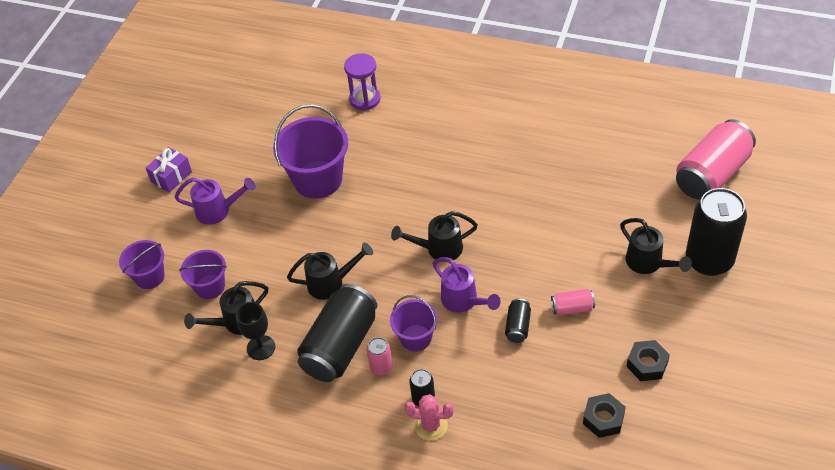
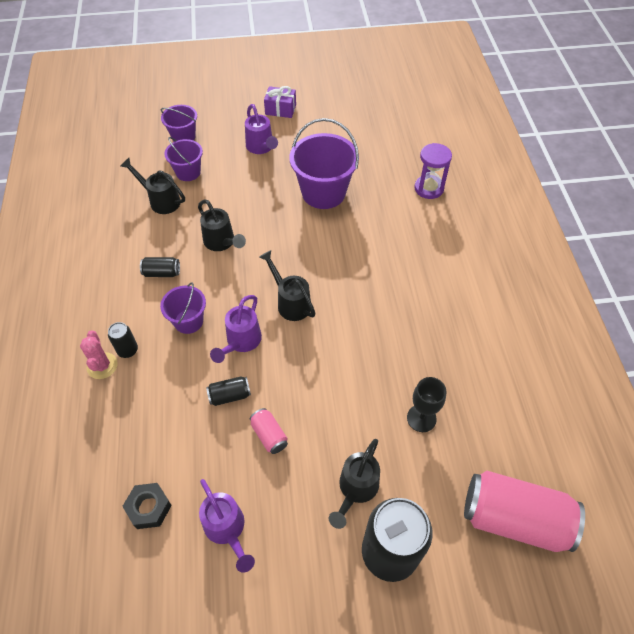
camera: 60 degrees right, 5 degrees up
black goblet [236,302,275,360] -> black goblet moved to [407,377,446,432]
black can [297,284,377,382] -> black can [140,257,180,277], size x0.45
pink can [367,337,393,375] -> none
black nut [626,340,670,381] -> purple watering can [199,479,255,573]

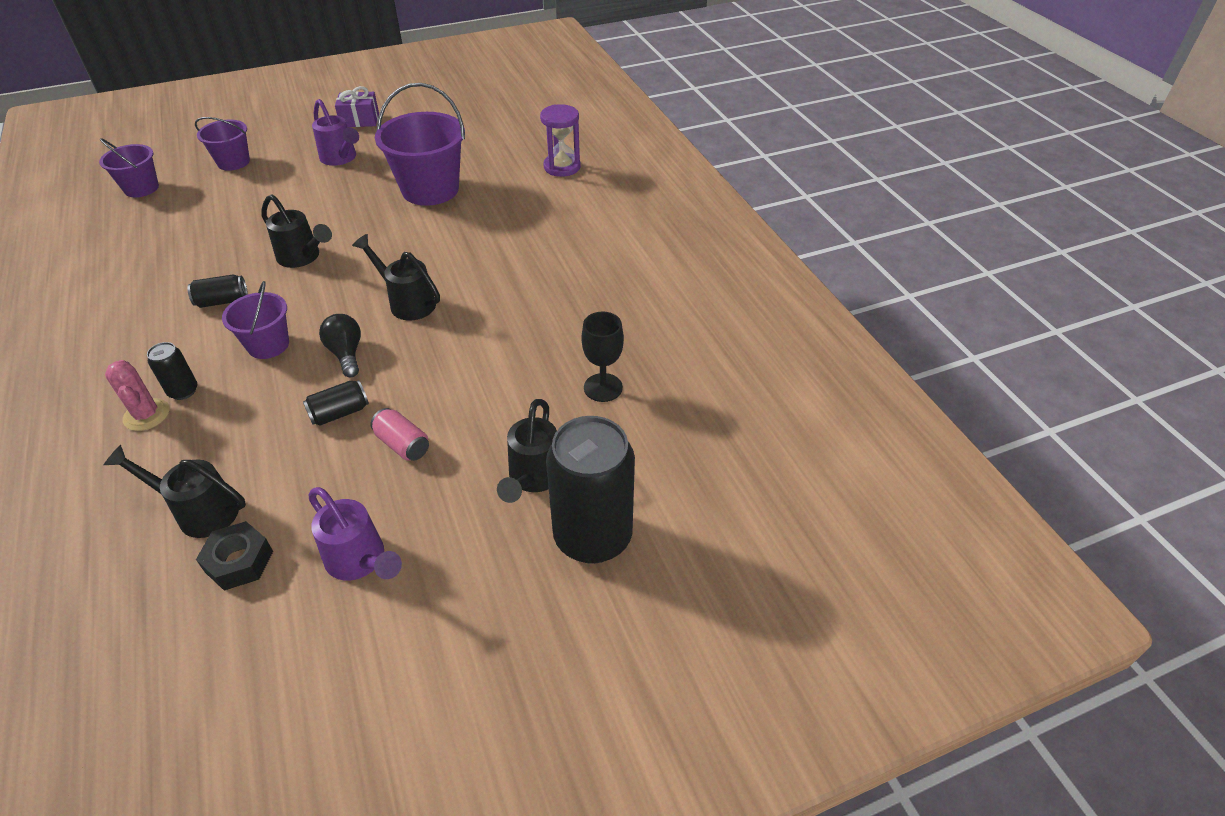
camera: 15 degrees left, 10 degrees down
black watering can [120,158,185,214] -> black watering can moved to [104,445,246,538]
purple bucket [164,137,203,181] -> purple bucket moved to [99,138,159,197]
purple watering can [210,295,262,363] -> black light bulb [319,314,361,377]
pink can [464,471,585,552] -> none

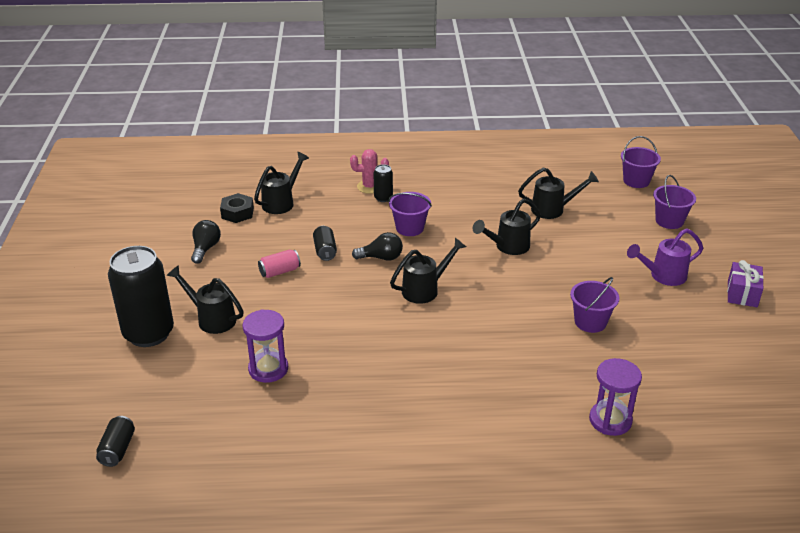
camera: 110 degrees right, 10 degrees down
black can [187,275,248,308] -> black can moved to [96,416,135,467]
purple watering can [309,487,402,581] -> black light bulb [191,220,221,264]
purple bucket [375,83,465,206] -> purple bucket [570,277,619,333], size x0.57
black goblet [582,312,624,402] -> purple hourglass [243,309,288,383]
none -> black watering can [518,168,599,219]

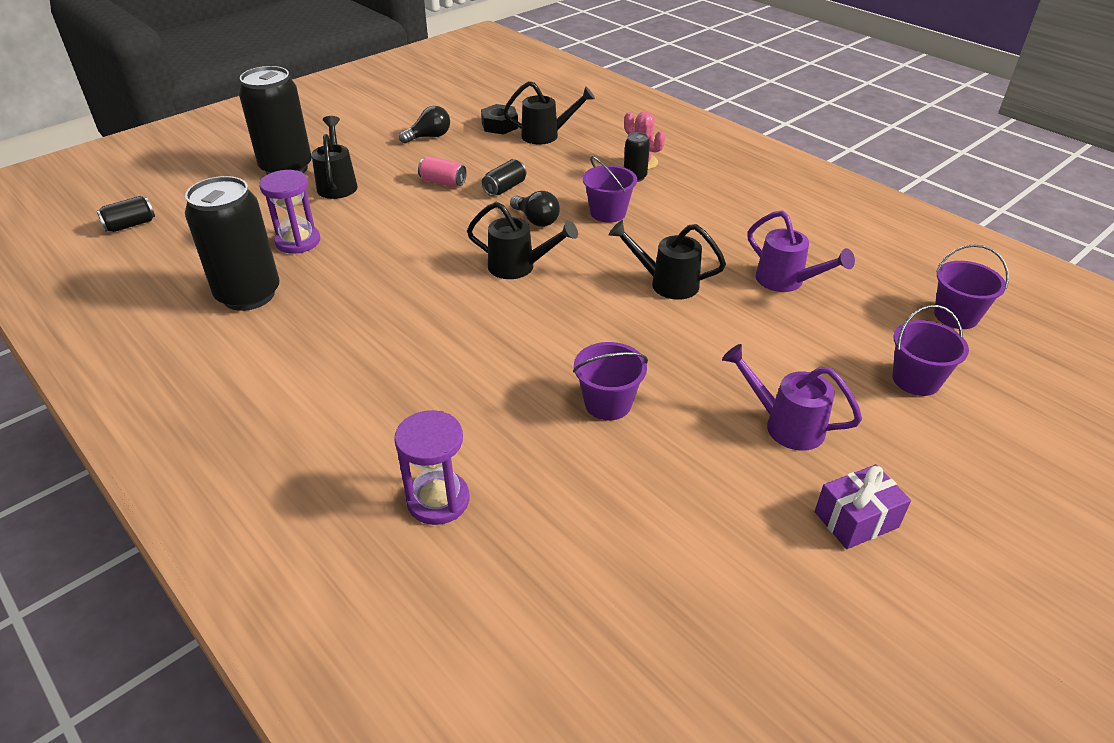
camera: 50 degrees right, 5 degrees up
black watering can [518,168,599,219] -> purple watering can [747,210,855,292]
none -> black can [185,176,279,311]

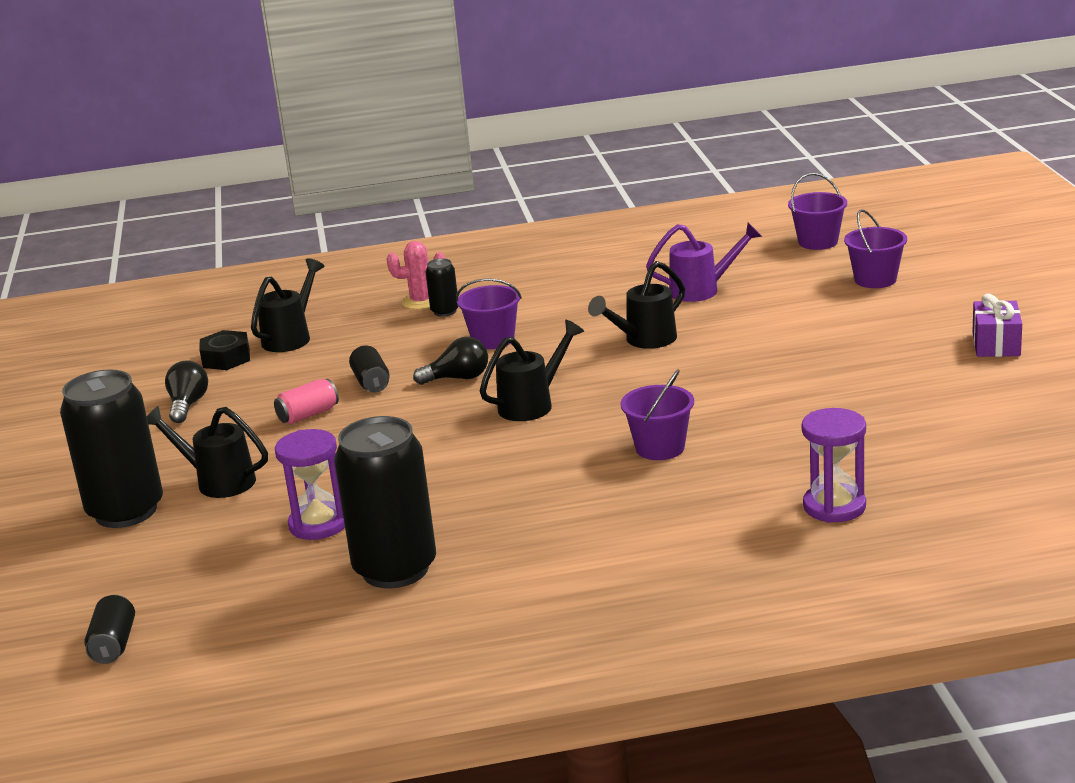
camera: 55 degrees left, 15 degrees down
purple bucket [573,342,648,420] -> purple bucket moved to [621,369,694,460]
purple watering can [722,344,862,451] -> none

